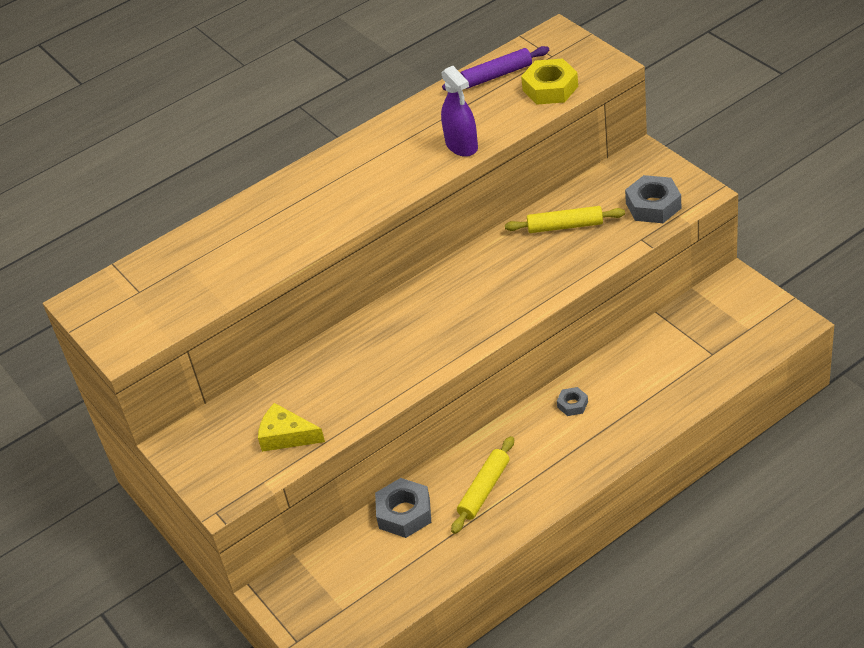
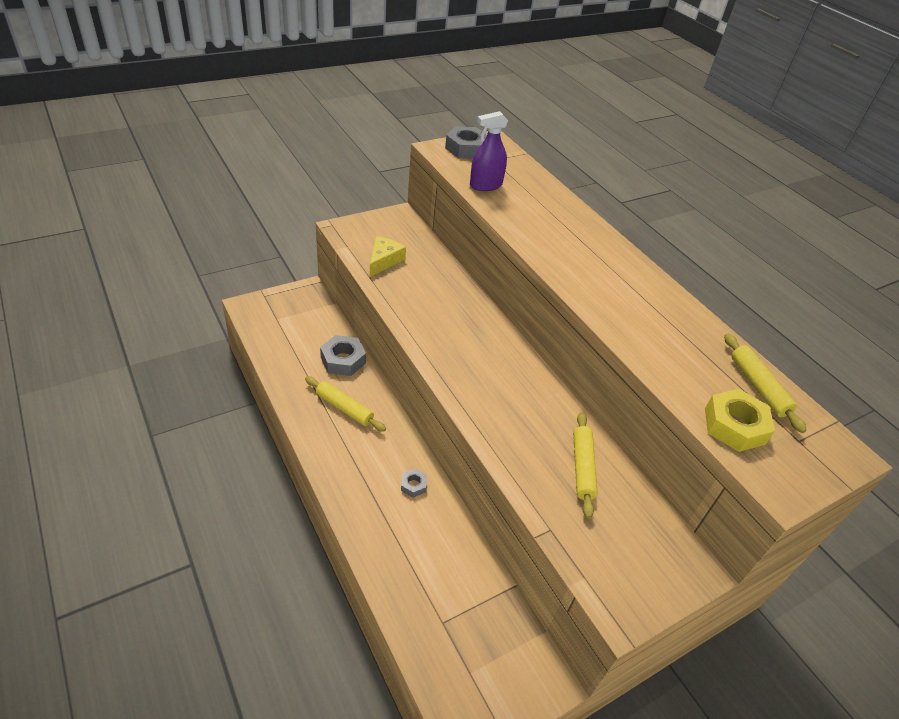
camera: 85 degrees right, 0 degrees up
purple spray bottle [441,66,478,157] -> purple spray bottle moved to [470,111,508,191]
purple rolling pin [442,46,549,90] -> yellow rolling pin [724,334,807,433]
grey nut [625,175,681,223] -> grey nut moved to [445,126,487,159]

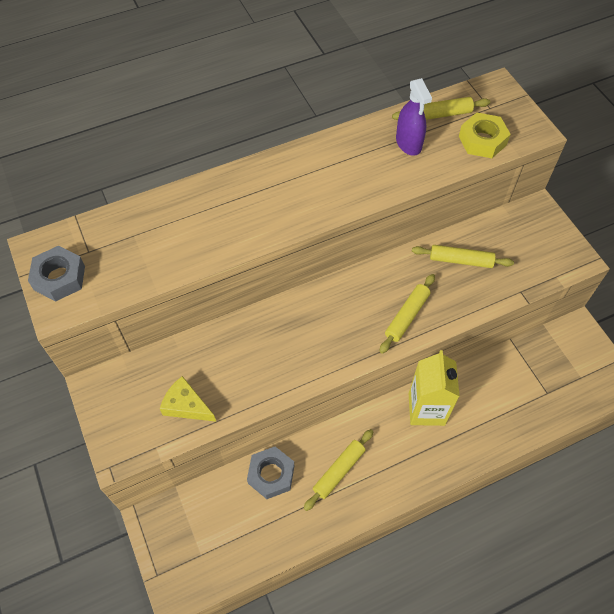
camera: 80 degrees left, 15 degrees up
grey nut [401,469,427,498] -> yellow carton [409,350,460,426]
purple spray bottle [470,111,508,191] -> purple spray bottle moved to [396,78,432,156]
none -> yellow rolling pin [379,274,435,354]

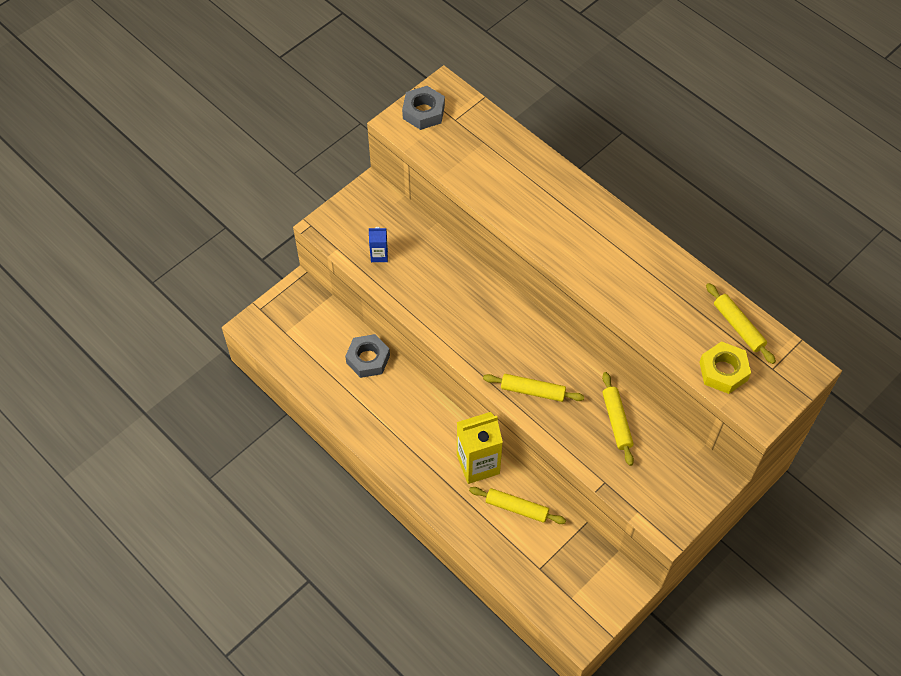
camera: 70 degrees right, 0 degrees up
yellow cheese [160,376,216,422] -> blue carton [369,227,388,262]
yellow rolling pin [304,429,374,511] -> yellow rolling pin moved to [469,487,566,524]
purple spray bottle [396,78,432,156] -> none

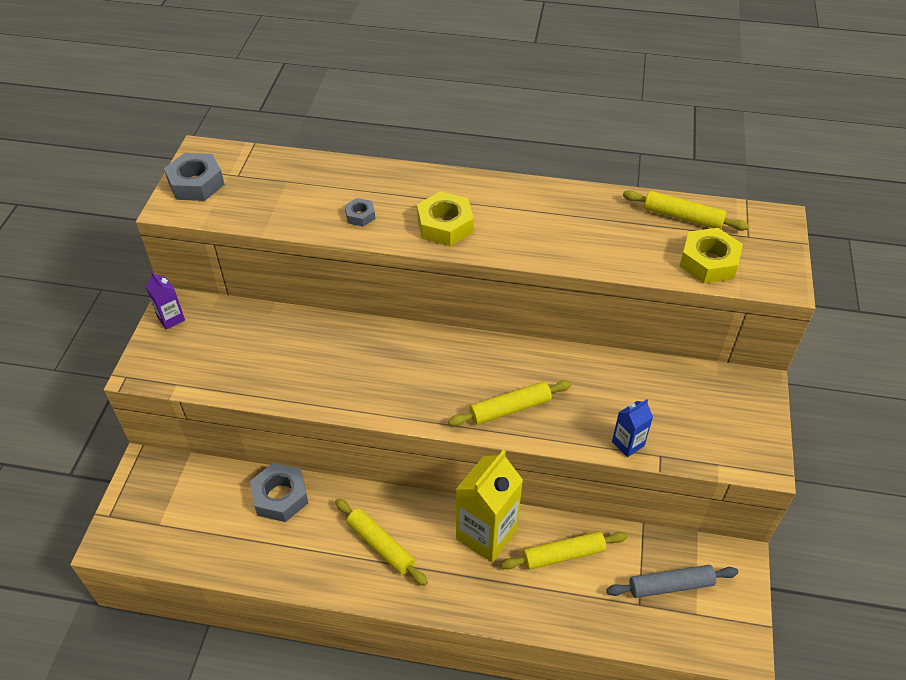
camera: 35 degrees left, 10 degrees down
blue carton [369,227,388,262] -> blue carton moved to [612,399,653,457]
yellow rolling pin [602,372,634,466] -> yellow rolling pin moved to [335,499,428,586]
none -> purple carton [146,271,185,330]
none -> grey nut [345,198,375,227]
none -> yellow nut [417,192,474,246]
none -> grey rolling pin [606,565,738,598]

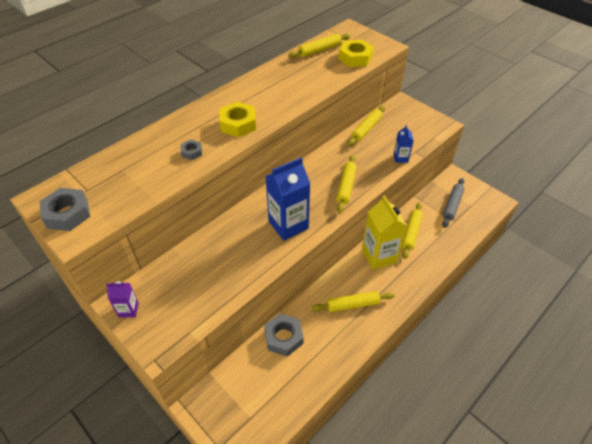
camera: 55 degrees left, 0 degrees up
none -> blue carton [265,157,310,241]
none -> yellow rolling pin [348,106,385,146]

